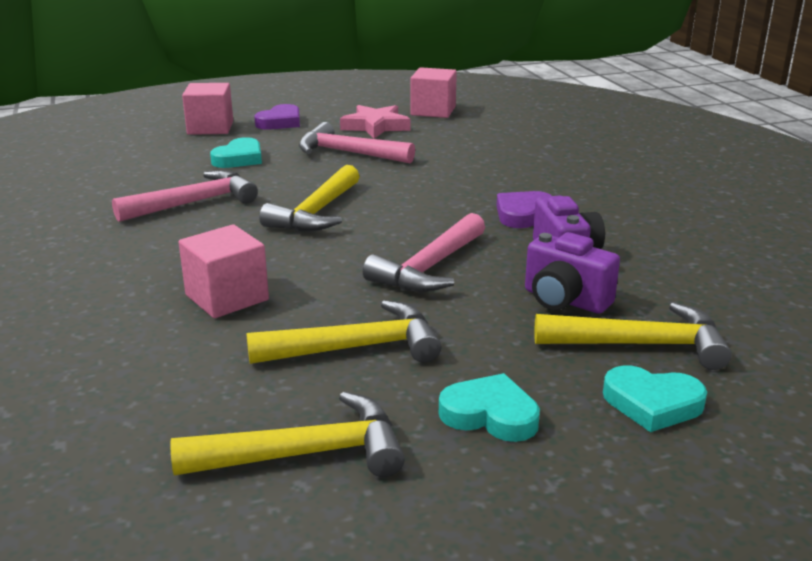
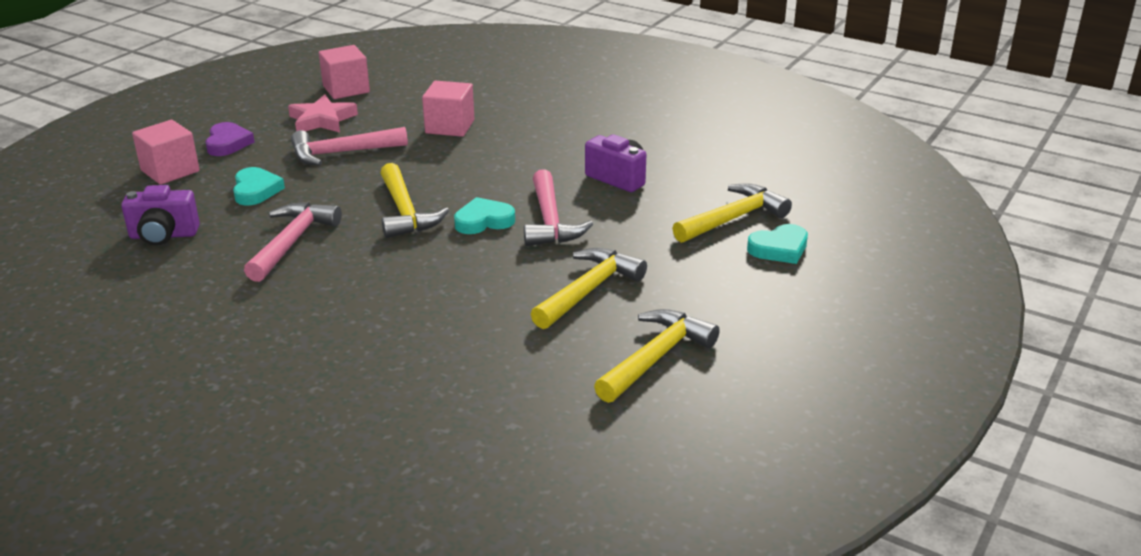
camera: 40 degrees left, 5 degrees up
pink cube [179,224,269,318] -> pink cube moved to [422,81,474,137]
turquoise heart [439,373,540,442] -> turquoise heart moved to [454,197,515,234]
purple heart [497,191,552,228] -> none
purple camera [525,232,620,314] -> purple camera moved to [121,185,200,246]

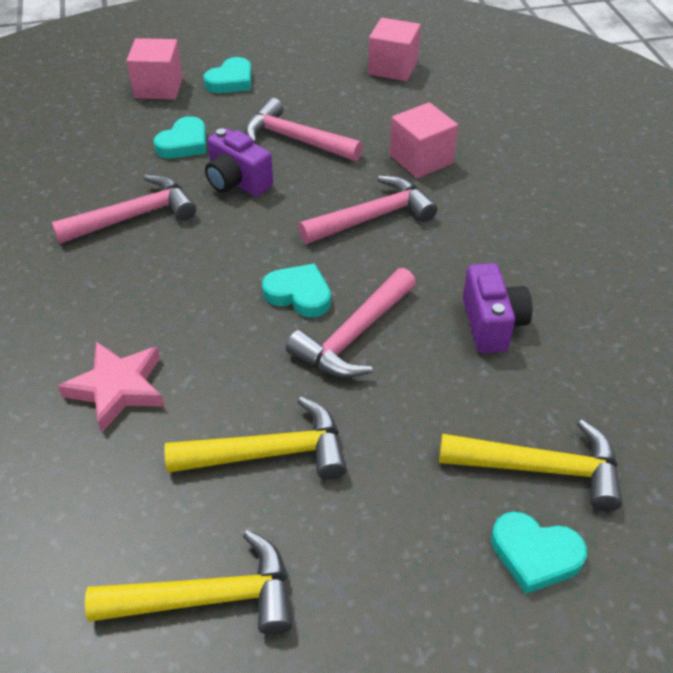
camera: 45 degrees right, 15 degrees up
purple camera [121,185,200,246] -> purple camera moved to [205,128,273,196]
purple heart [205,122,254,156] -> turquoise heart [203,57,252,93]
pink star [288,94,358,132] -> pink star moved to [58,342,164,433]
yellow hammer [380,163,449,238] -> none
none -> pink hammer [298,175,437,244]

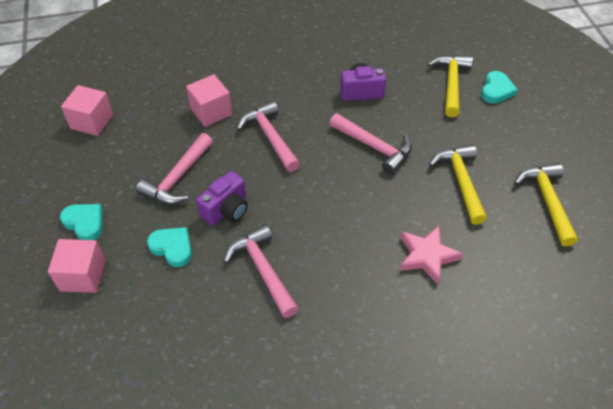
camera: 90 degrees left, 5 degrees up
turquoise heart [262,264,331,318] -> none

